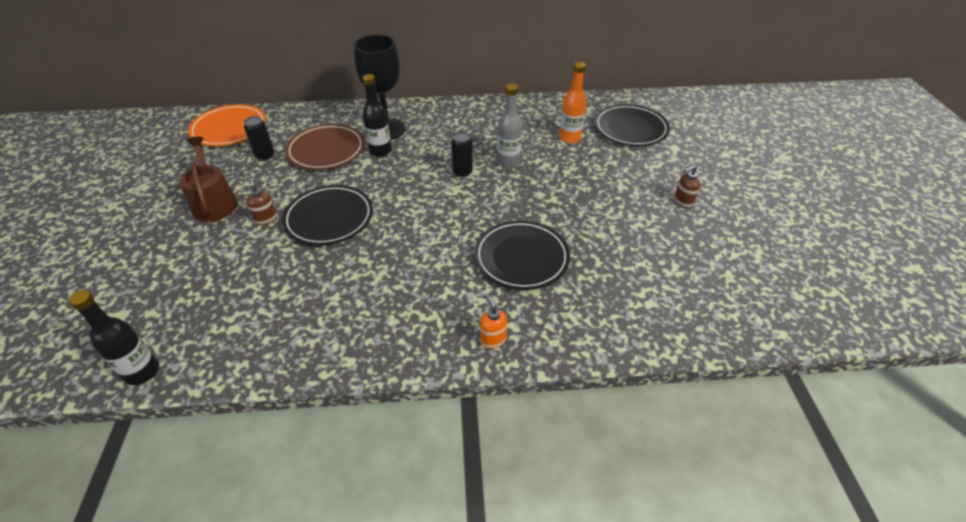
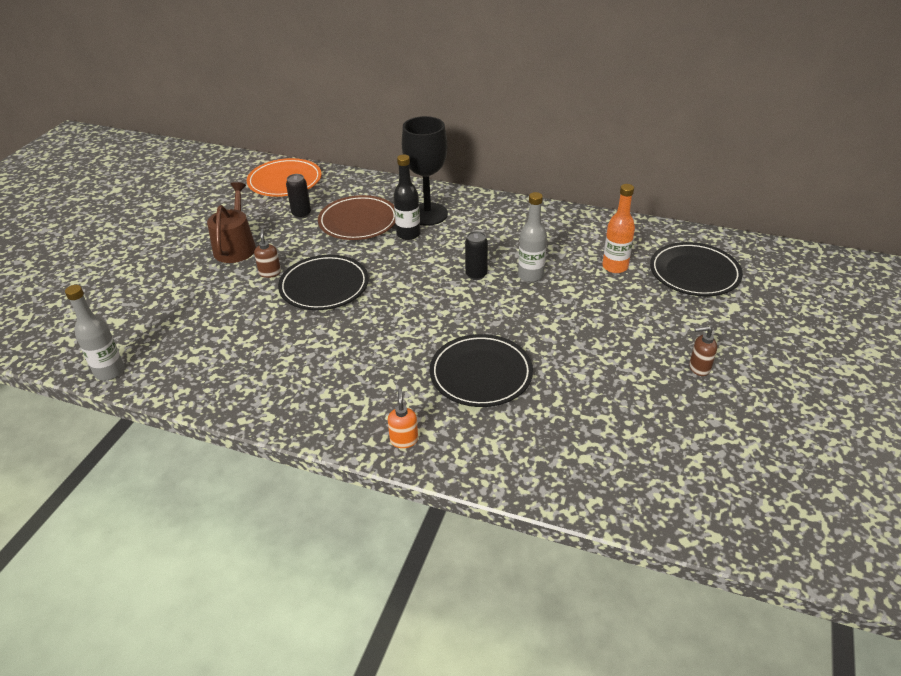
camera: 25 degrees right, 5 degrees down
black bottle [69,290,159,385] -> grey bottle [65,285,125,380]

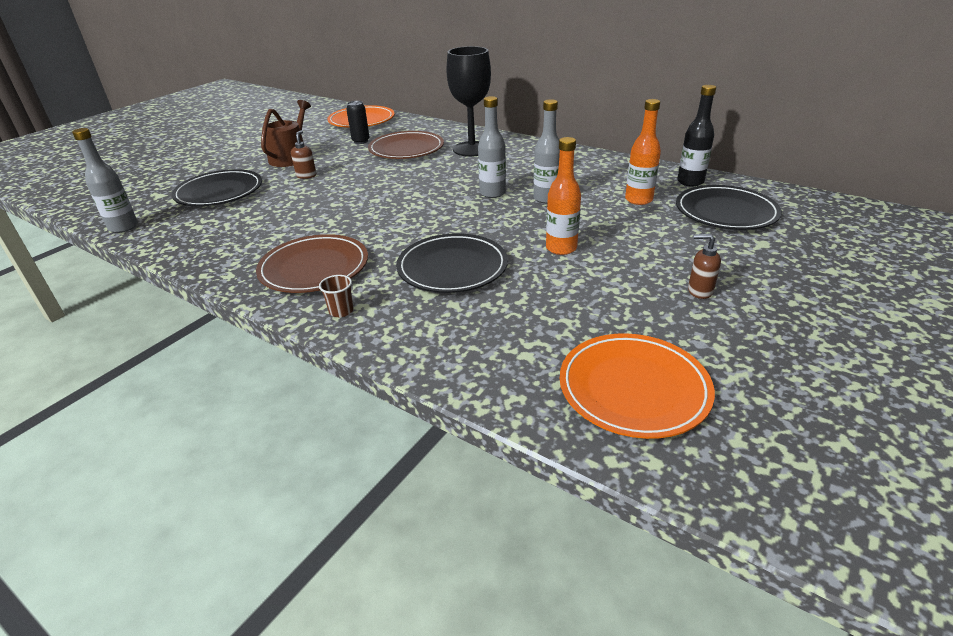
camera: 15 degrees right, 5 degrees down
black plate [278,255,369,310] -> black plate moved to [171,169,262,206]
orange soap dispenser [388,389,418,448] -> brown cup [319,275,354,317]
black bottle [393,155,420,240] -> black bottle moved to [677,85,716,187]
black can [465,231,488,280] -> grey bottle [478,96,506,198]
none -> brown plate [256,234,368,293]
none -> orange bottle [546,137,581,255]
none -> orange plate [560,333,715,439]

